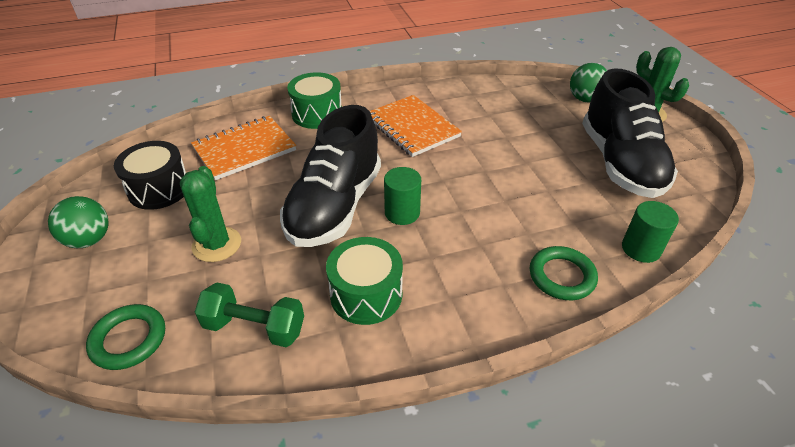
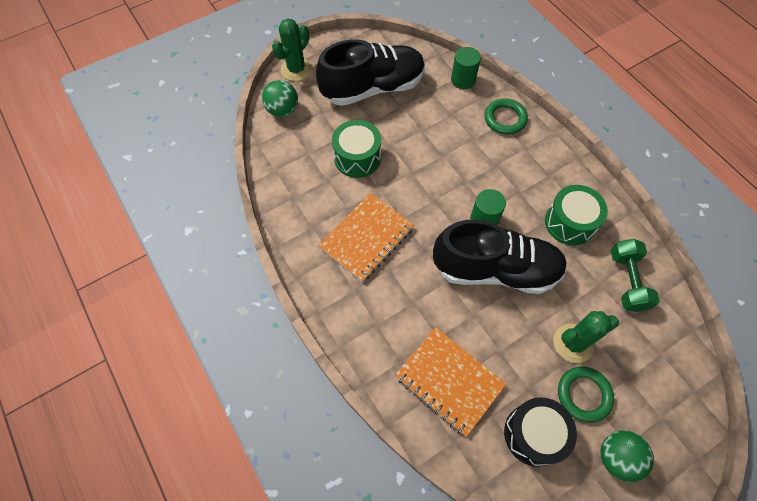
camera: 105 degrees left, 20 degrees up
green ring [86,304,165,370] -> green ring moved to [558,367,614,423]
green drum [287,72,342,129] -> green drum moved to [332,120,381,178]

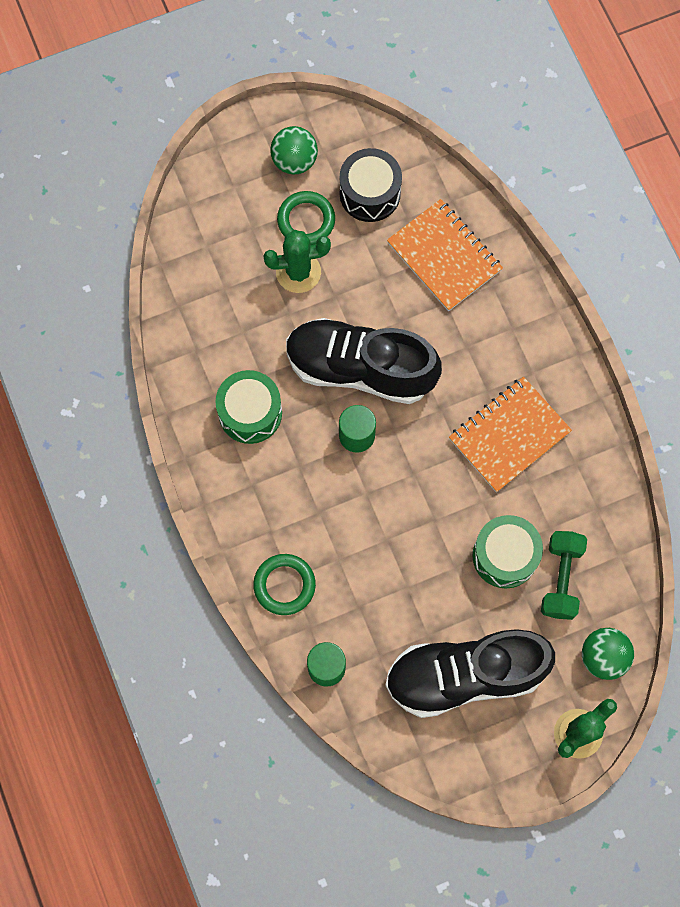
camera: 170 degrees left, 10 degrees up
green dumbbell [611,239,659,312] -> green dumbbell moved to [541,531,587,620]

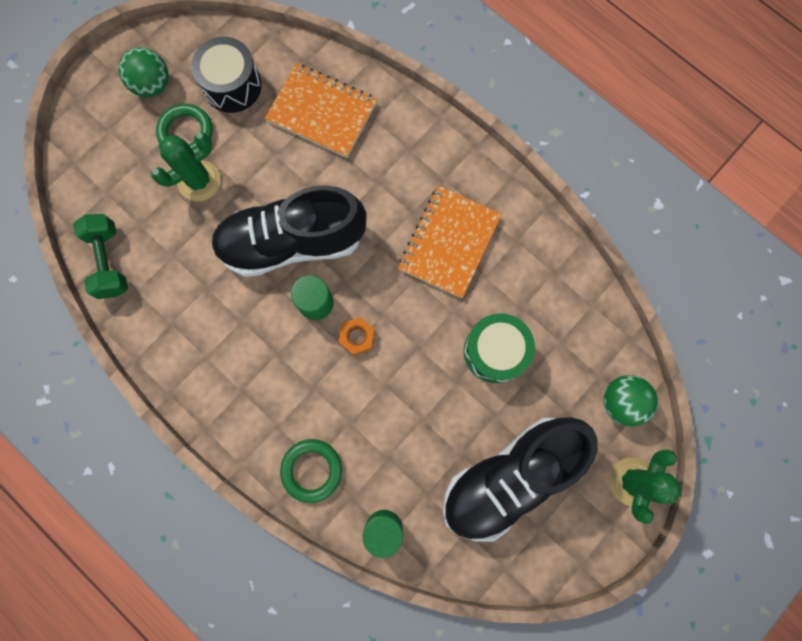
camera: 25 degrees left, 5 degrees up
green drum [215,370,282,444] -> none
green dumbbell [541,531,587,620] -> green dumbbell moved to [73,214,128,299]
none -> orange nut [338,317,375,356]

